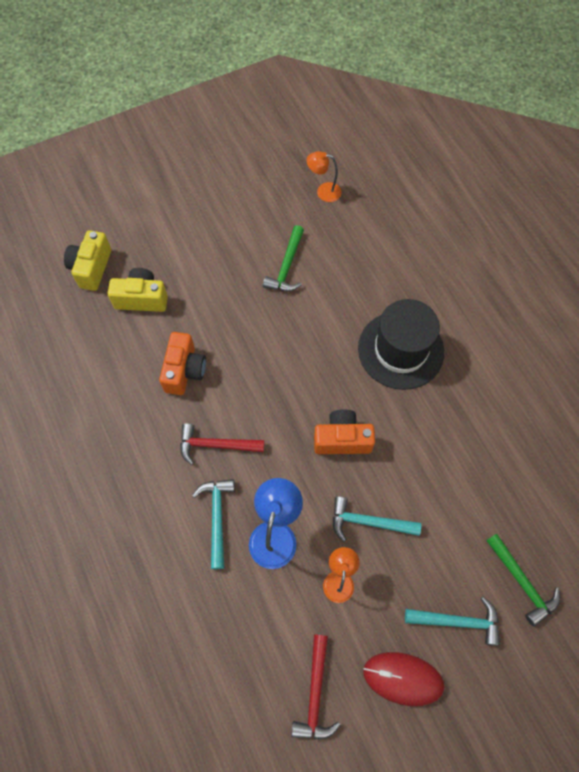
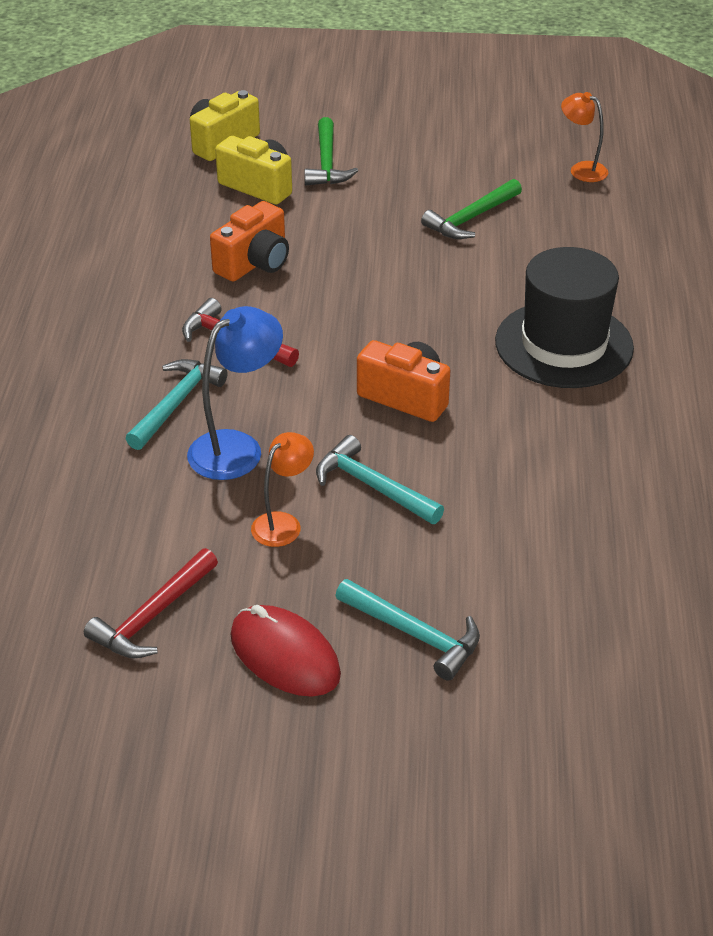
camera: 30 degrees right, 25 degrees down
green hammer [486,533,560,627] -> green hammer moved to [304,117,358,185]

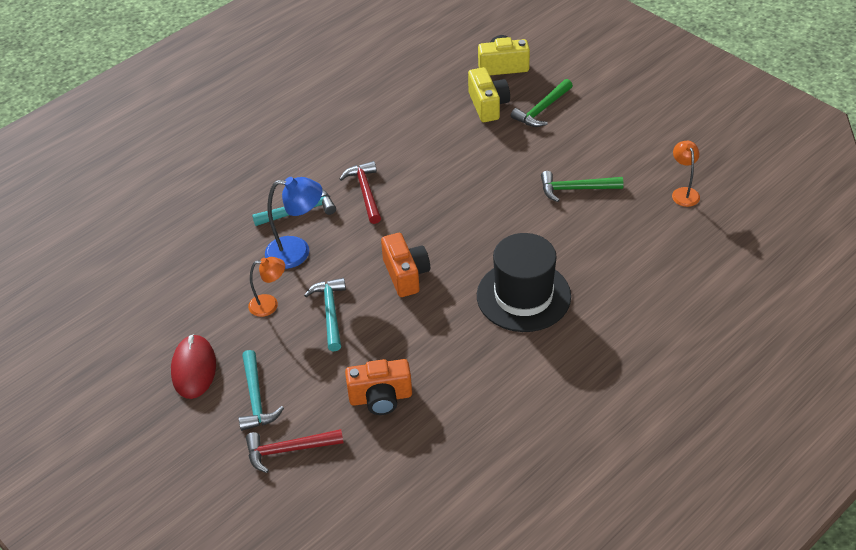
camera: 45 degrees right, 5 degrees up
red hammer [84,548,218,658] -> red hammer moved to [246,429,343,473]
orange camera [210,201,289,282] -> orange camera moved to [345,359,412,415]

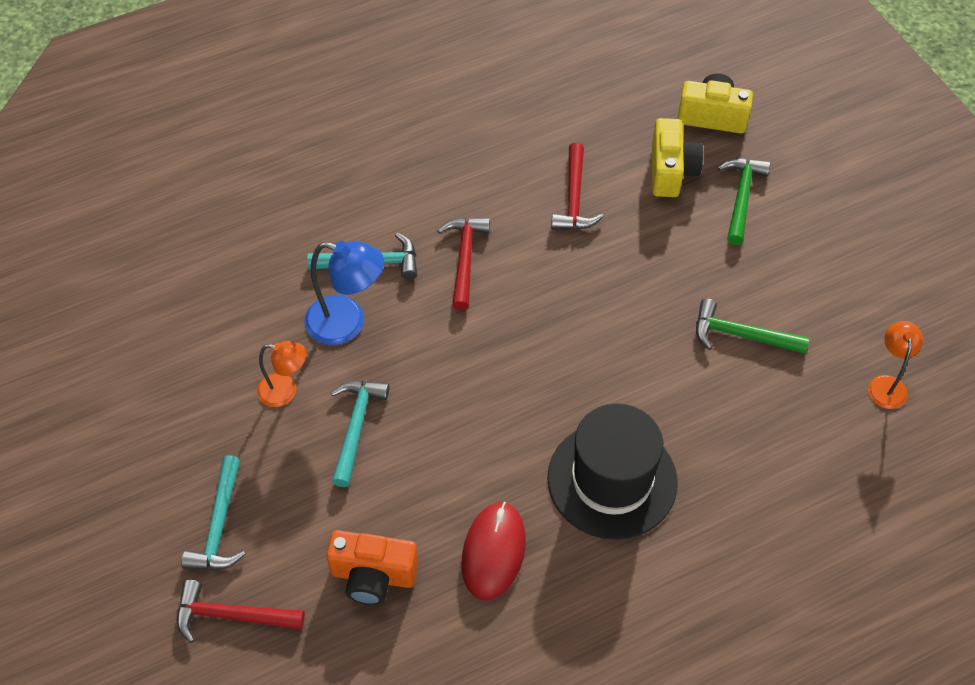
camera: 15 degrees right, 10 degrees up
red mouse [171,334,216,399] -> red mouse moved to [462,502,526,600]
orange camera [381,233,430,297] -> none
green hammer [511,79,573,127] -> green hammer turned 135 degrees clockwise [718,158,770,245]
none -> red hammer [551,143,604,230]

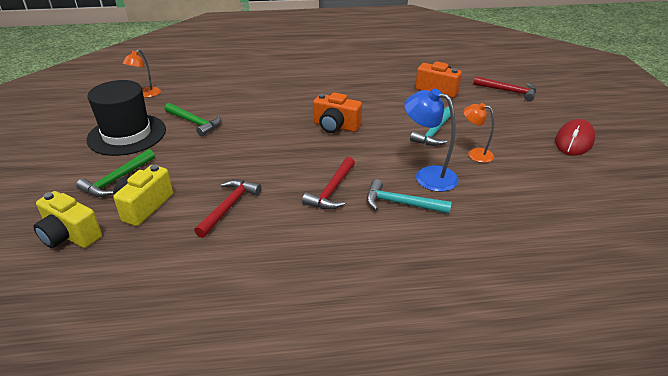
camera: 160 degrees left, 20 degrees down
turquoise hammer [181,455,245,570] -> none
red mouse [462,502,526,600] -> red mouse moved to [555,119,595,156]
black hat [547,403,678,540] -> black hat moved to [86,80,166,156]
none -> orange camera [313,92,362,133]

